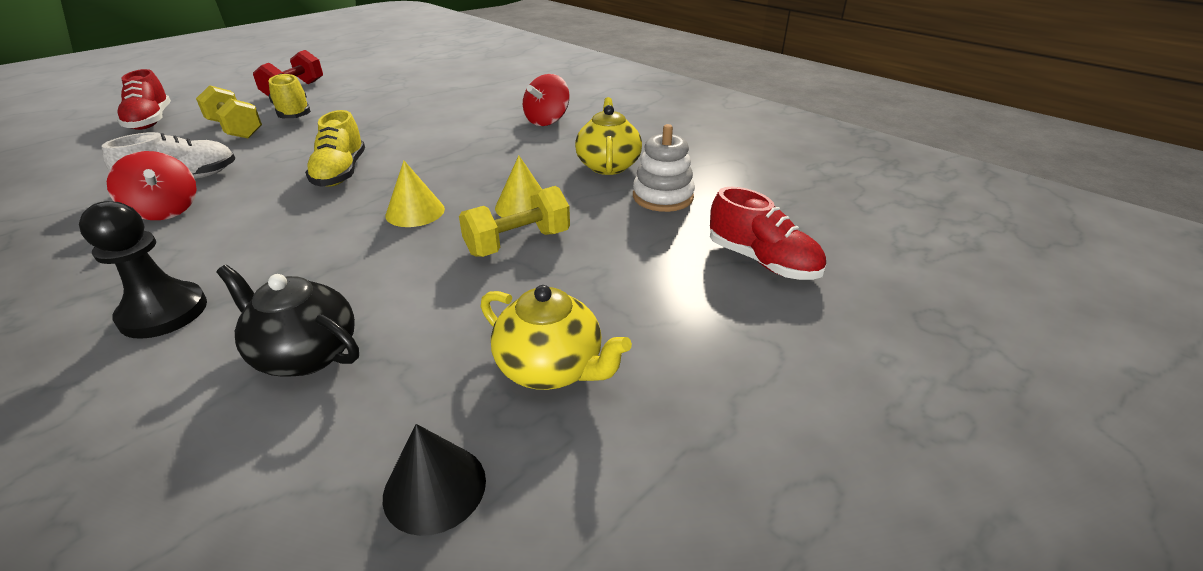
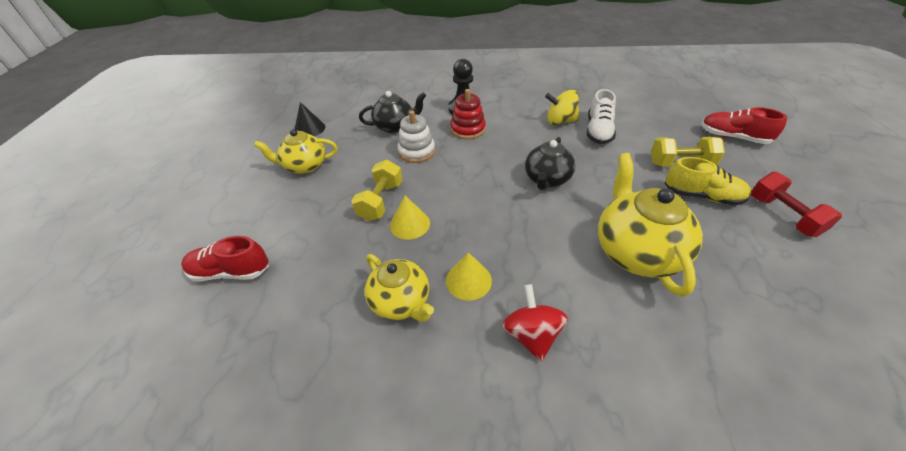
camera: 140 degrees right, 10 degrees up
red spinning top [107,151,196,220] -> yellow spinning top [545,90,579,125]
yellow shoe [305,110,365,187] -> black teapot [525,137,575,190]
yellow cone [385,161,445,227] -> yellow cone moved to [446,252,492,301]
white stacking toy [633,124,695,212] -> white stacking toy moved to [397,111,435,163]
none -> red stacking toy [450,89,486,139]
none -> yellow teapot [598,153,703,297]

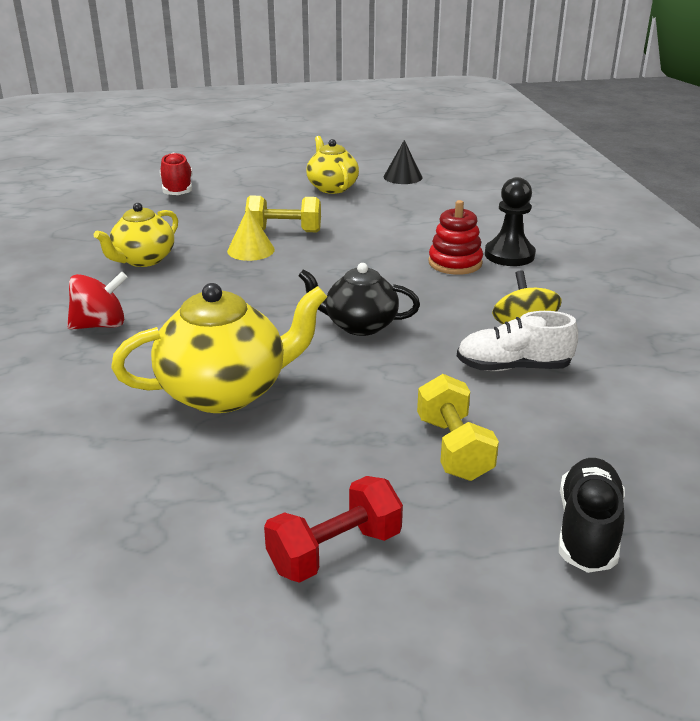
camera: 75 degrees right, 15 degrees down
black teapot [359,91,426,133] -> none
white stacking toy [397,111,435,163] -> none
yellow cone [446,252,492,301] -> none
yellow shoe [665,157,751,206] -> none
red shoe [701,107,787,144] -> black shoe [559,458,625,573]

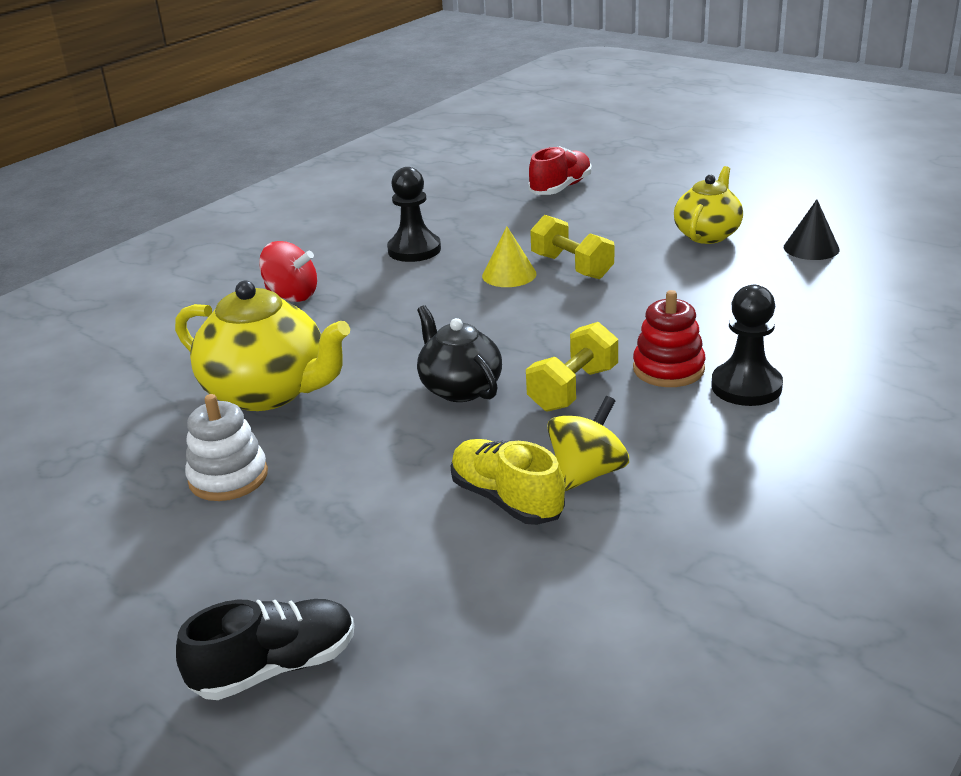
camera: 50 degrees right, 0 degrees up
yellow teapot [93,203,178,267] -> black pawn [387,167,441,262]
red dumbbell [264,476,403,583] -> none
yellow dumbbell [417,374,499,481] -> yellow dumbbell moved to [526,322,618,412]
white shoe [457,311,578,371] -> yellow shoe [451,439,565,525]
none -> white stacking toy [185,394,268,501]

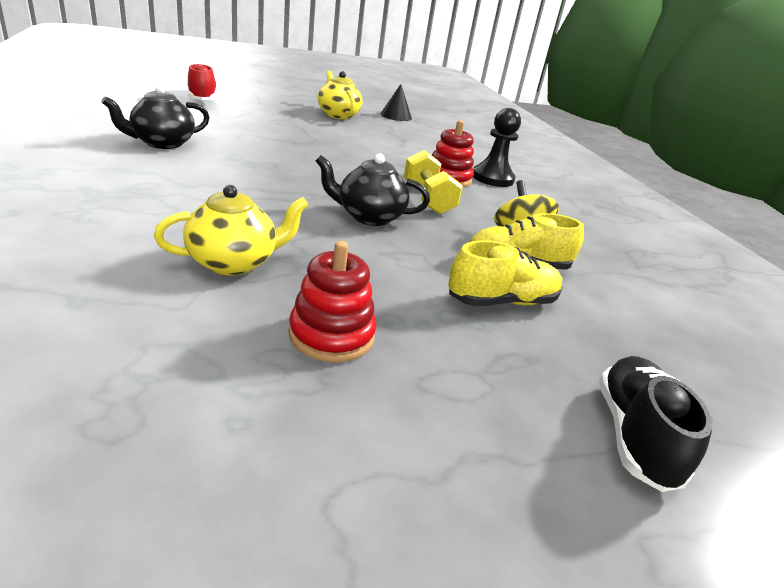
camera: 60 degrees left, 0 degrees up
yellow teapot [175,281,350,411] -> yellow teapot [154,185,309,275], size x0.64
white stacking toy [185,394,268,501] -> red stacking toy [289,241,376,362]
red spinning top [259,241,317,302] -> none
black pawn [387,167,441,262] -> black teapot [101,85,210,149]
yellow cone [482,226,537,287] -> none
yellow dumbbell [530,215,614,279] -> none
none -> yellow shoe [448,240,563,306]

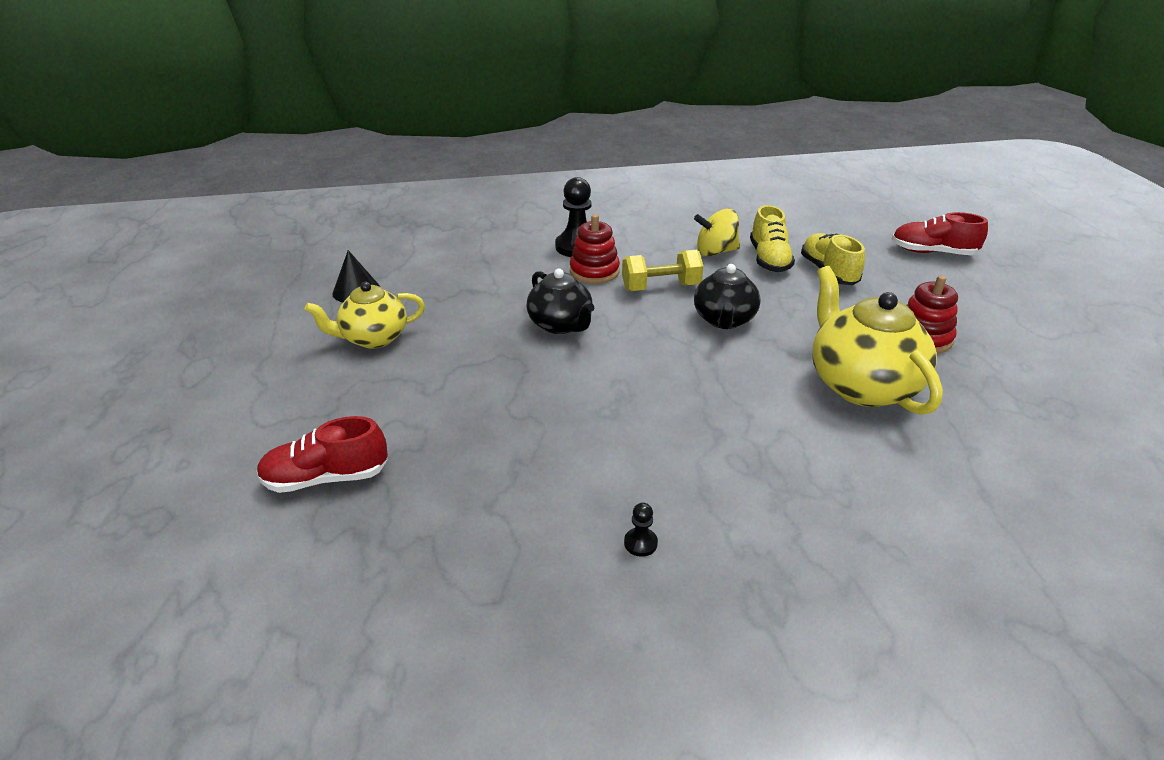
camera: 80 degrees left, 5 degrees up
black teapot [101,85,210,149] -> black teapot moved to [527,269,594,334]
yellow teapot [154,185,309,275] -> yellow teapot [812,266,943,415], size x1.55
black shoe [599,356,712,492] -> red shoe [892,212,988,255]
none -> black pawn [624,503,658,557]

